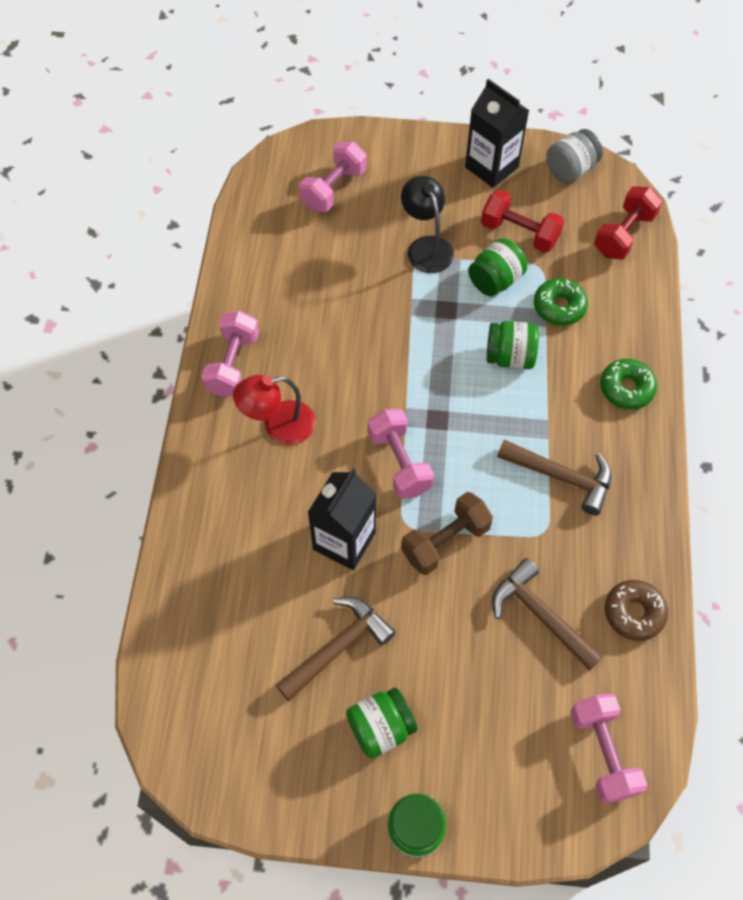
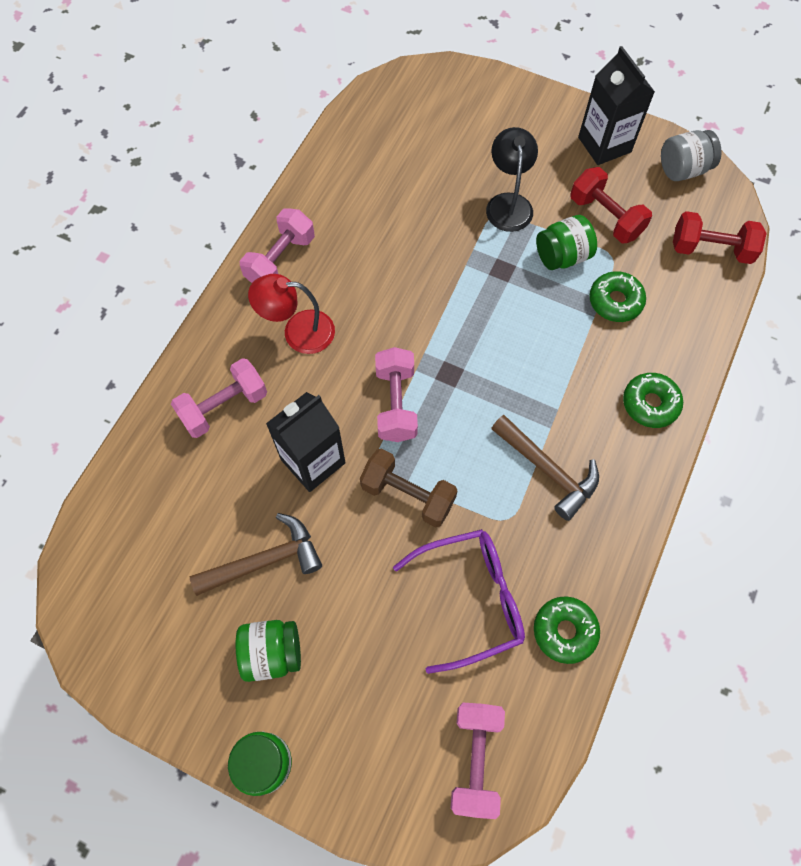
camera: 20 degrees right, 5 degrees up
pink dumbbell [299,141,366,212] -> pink dumbbell moved to [171,358,267,438]
brown dumbbell [401,492,493,575] -> brown dumbbell turned 45 degrees clockwise [360,449,457,527]
green jar [487,321,539,369] -> none
brown hammer [492,558,603,671] -> purple glasses [393,529,525,674]
red dumbbell [594,186,662,259] -> red dumbbell turned 45 degrees clockwise [673,211,767,264]
brown donut [605,580,668,641] -> green donut [534,596,600,664]

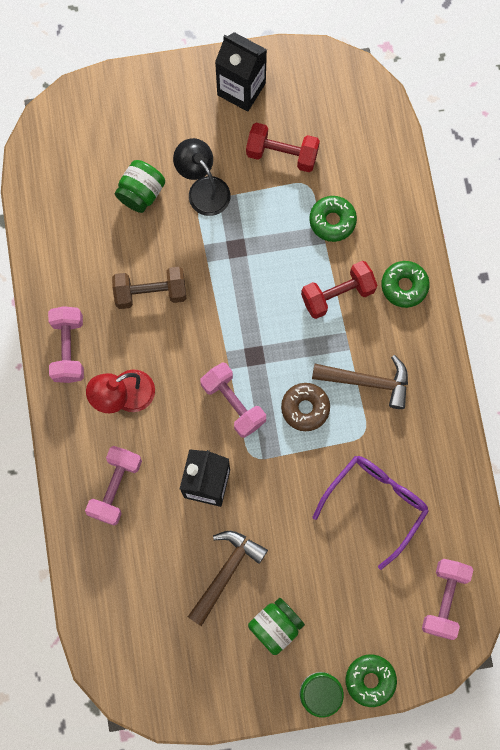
camera: 35 degrees left, 10 degrees up
brown dumbbell [360,449,457,527] -> brown dumbbell moved to [112,267,186,309]
pink dumbbell [451,703,505,819] -> pink dumbbell turned 45 degrees clockwise [422,559,473,640]
green donut [534,596,600,664] -> green donut moved to [346,655,397,707]
green jar [536,215,597,270] -> green jar moved to [115,160,165,213]
grey jar [661,130,722,181] -> none
red dumbbell [673,211,767,264] -> red dumbbell moved to [301,261,378,319]
none -> brown donut [281,383,330,431]

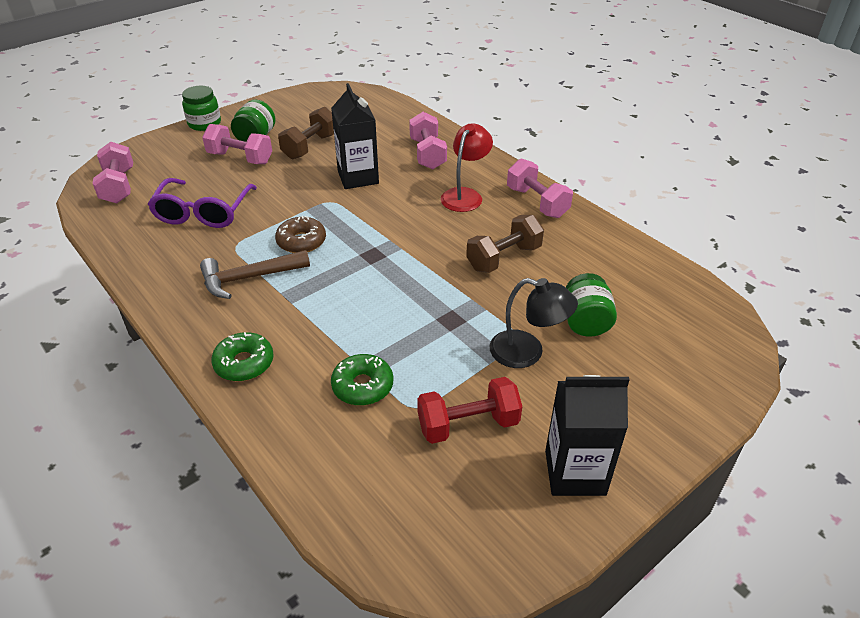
camera: 150 degrees right, 35 degrees down
brown hammer [188,531,268,626] -> brown dumbbell [278,107,334,160]
pink dumbbell [200,362,266,438] -> pink dumbbell moved to [202,124,272,164]
red dumbbell [301,261,378,319] -> none
green donut [346,655,397,707] -> none

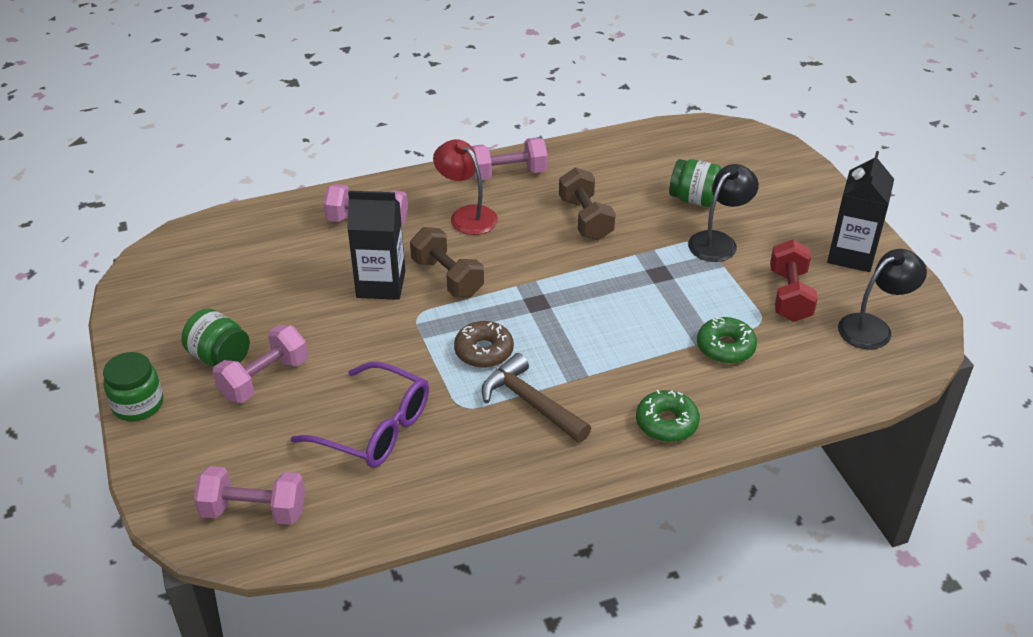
camera: 70 degrees left, 0 degrees up
brown hammer [200,250,310,299] -> brown hammer turned 135 degrees clockwise [482,353,591,443]
brown dumbbell [278,107,334,160] -> brown dumbbell moved to [410,227,484,297]
none -> black lamp [838,249,927,350]

